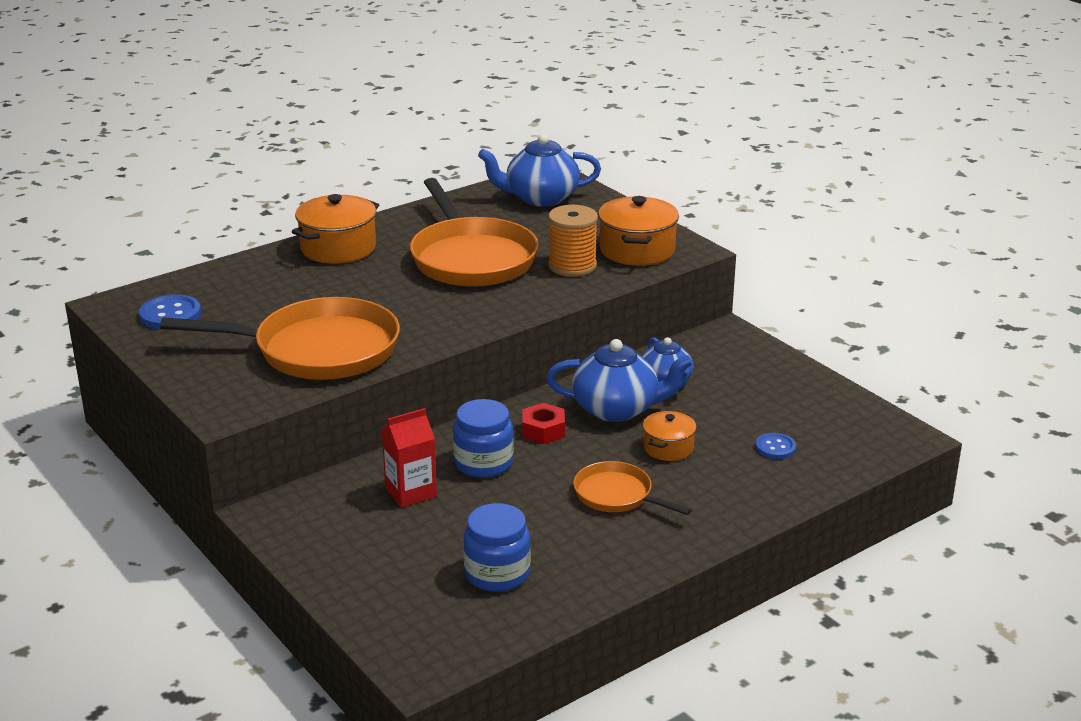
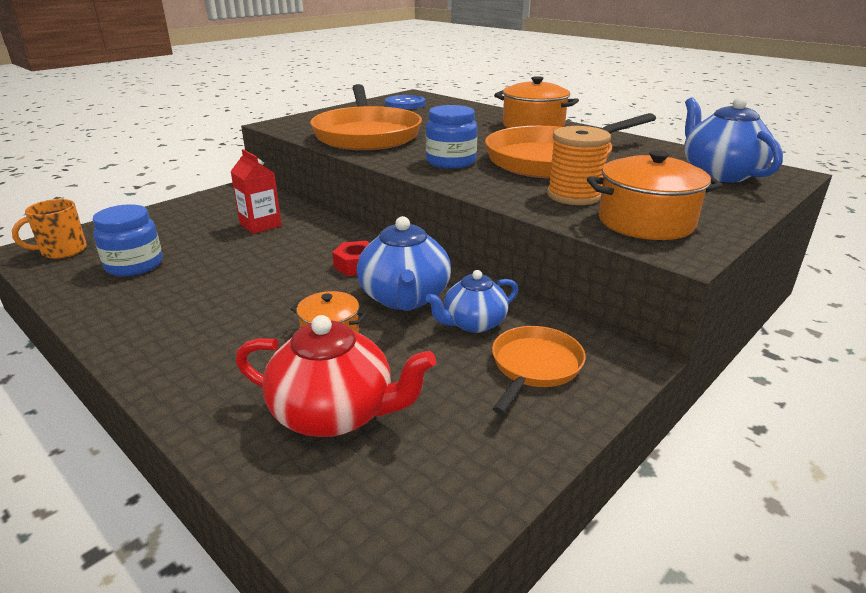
camera: 80 degrees right, 0 degrees up
blue jar [453,399,514,478] -> blue jar moved to [426,105,477,169]
orange pan [573,461,692,515] -> orange pan moved to [492,326,586,414]
blue button [755,433,796,459] -> red teapot [235,315,436,437]
none -> orange mug [12,199,87,259]

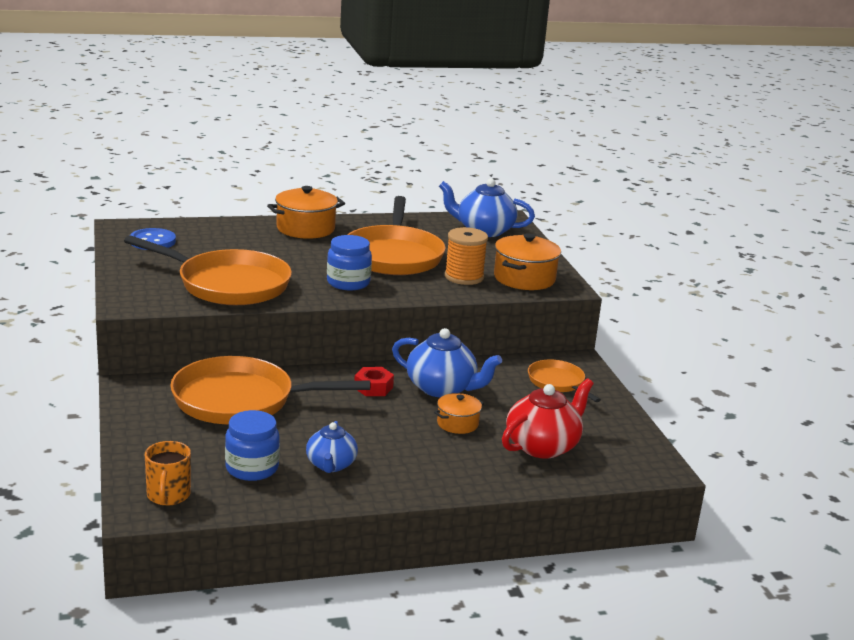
camera: 60 degrees left, 5 degrees down
red carton [230,149,282,234] -> orange pan [170,356,370,424]
blue teapot [425,270,518,333] -> blue teapot moved to [306,421,358,473]

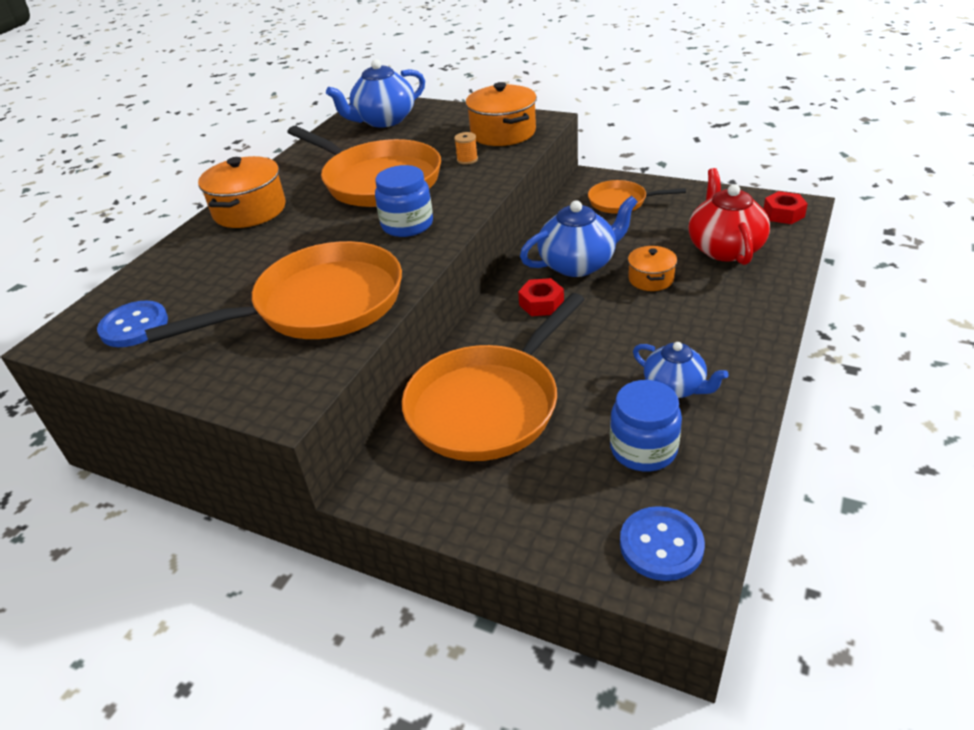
camera: 45 degrees left, 15 degrees up
orange mug [145,441,191,506] -> blue button [620,506,705,581]
orange spool [445,227,488,285] -> orange spool [454,132,478,165], size x0.49
none -> red nut [763,191,808,224]

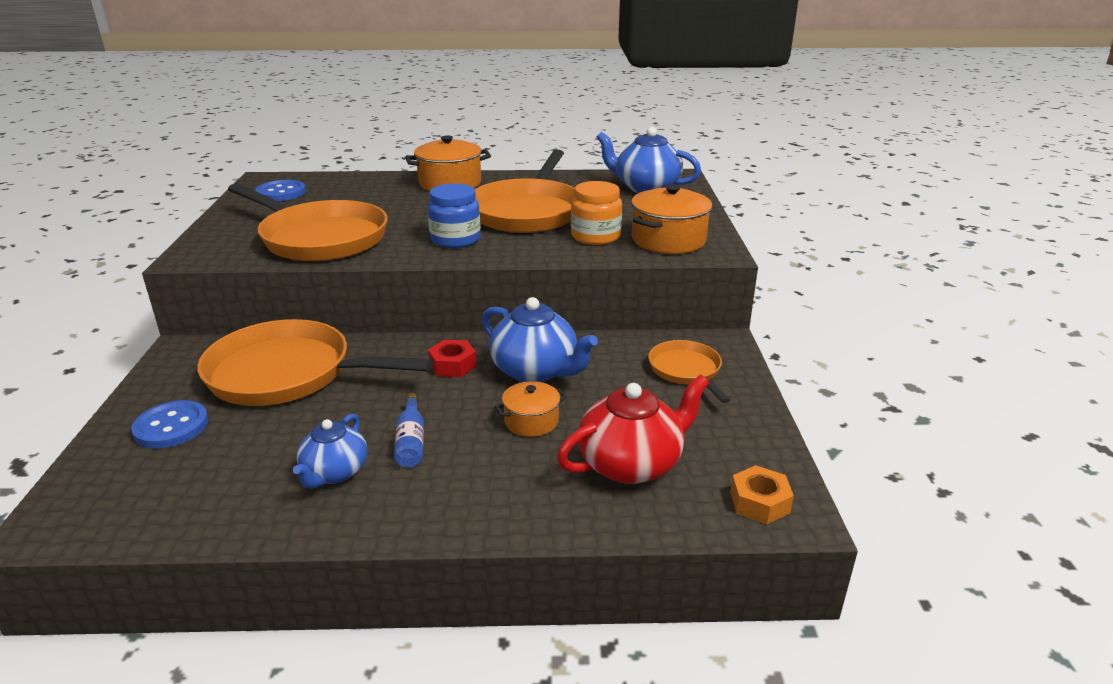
camera: 60 degrees right, 10 degrees down
orange spool [454,132,478,165] -> orange jar [571,181,622,245]
blue jar [610,380,682,472] -> none
blue button [620,506,705,581] -> blue button moved to [131,400,209,448]
red nut [763,191,808,224] -> orange nut [730,465,794,524]
none -> blue bottle [394,393,424,468]

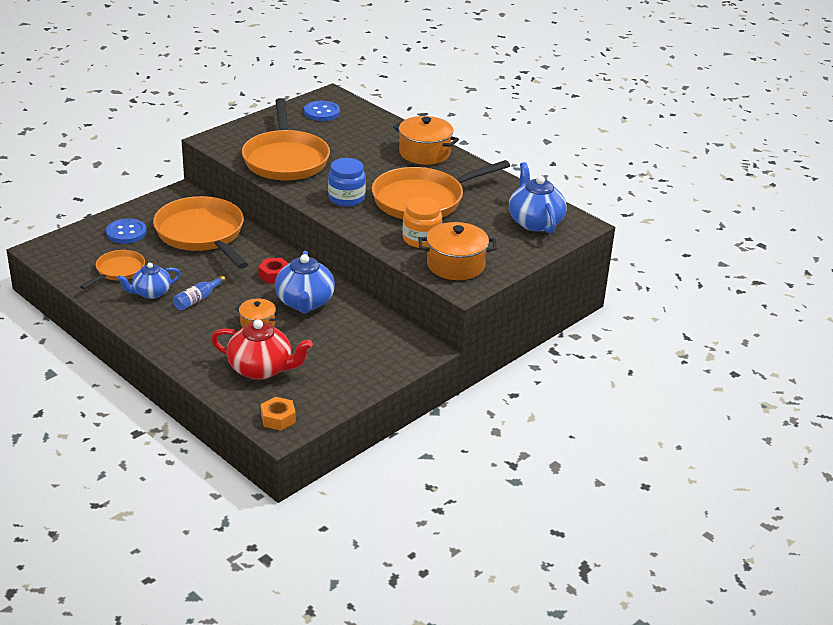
camera: 45 degrees right, 5 degrees up
orange pan [648,340,730,403] -> orange pan moved to [80,250,145,289]

